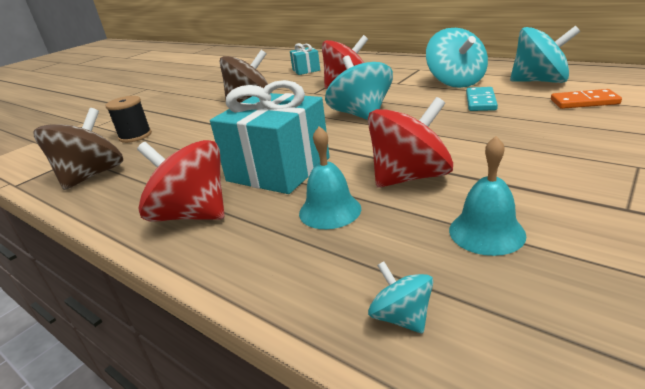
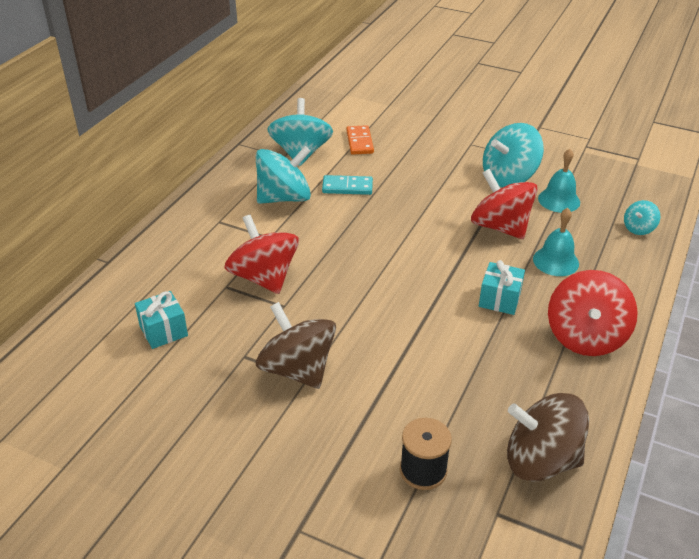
camera: 105 degrees left, 10 degrees up
turquoise gift [210,80,330,194] -> turquoise gift [479,260,525,315], size x0.51
turquoise spinning top [325,55,393,120] -> turquoise spinning top moved to [483,123,544,188]

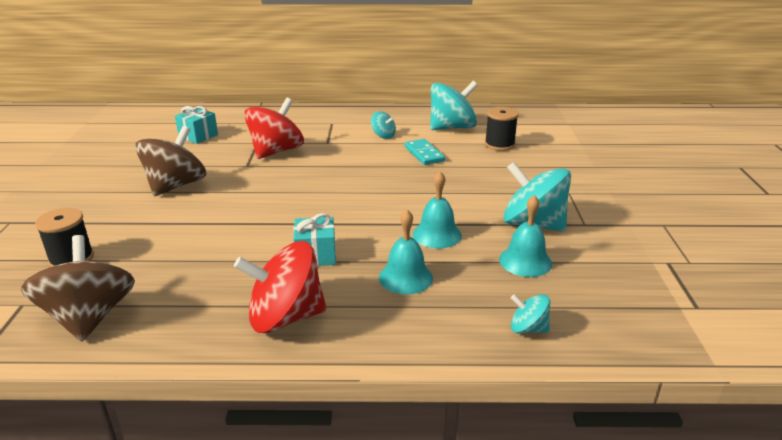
camera: 65 degrees right, 10 degrees down
turquoise spinning top [256,146,311,204] -> turquoise spinning top [371,111,396,139], size x0.49
orange domino [346,125,374,155] -> black spool [485,107,519,151]
red spinning top [471,169,538,239] -> turquoise bell [413,171,462,248]

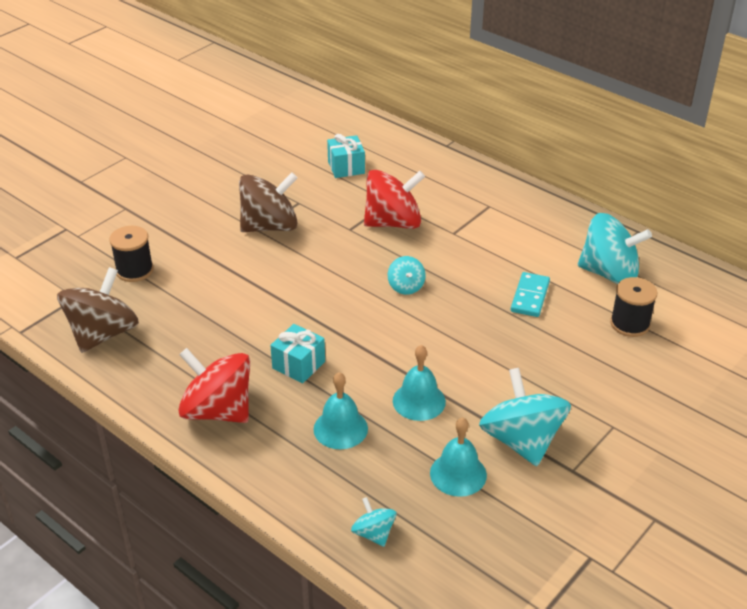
camera: 40 degrees right, 10 degrees up
turquoise spinning top [371,111,396,139] -> turquoise spinning top moved to [388,256,426,295]

